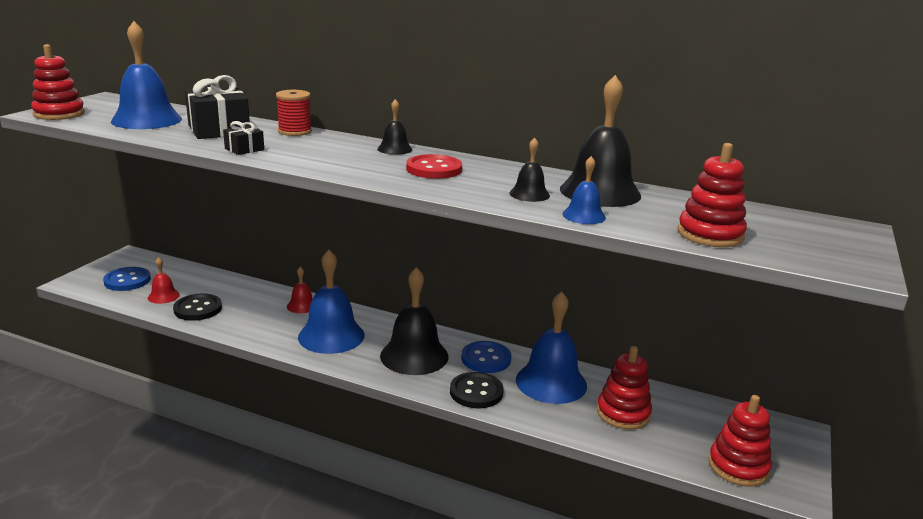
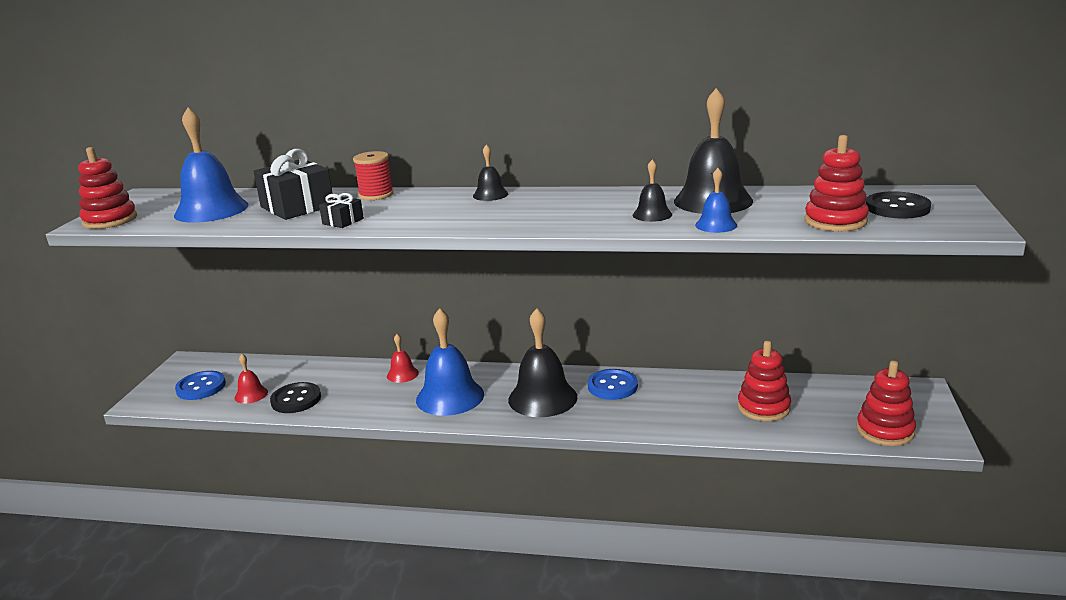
camera: 10 degrees left, 0 degrees up
red button [406,154,462,179] -> none
black button [450,372,504,409] -> black button moved to [866,191,931,219]
blue bell [516,291,587,404] -> none

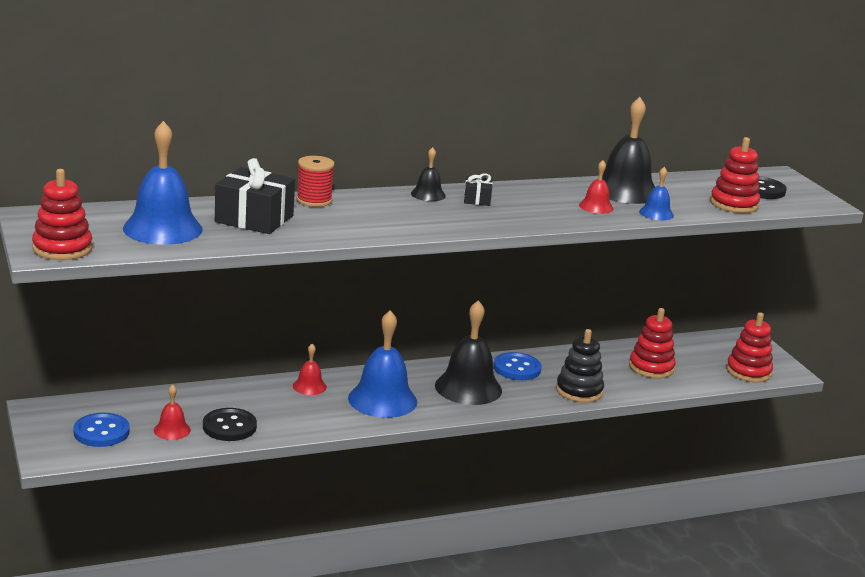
camera: 35 degrees left, 0 degrees up
black gift [319,193,364,228] -> black gift moved to [464,173,493,206]
black bell [633,160,672,222] -> red bell [579,160,613,214]
none -> black stacking toy [556,329,604,403]

